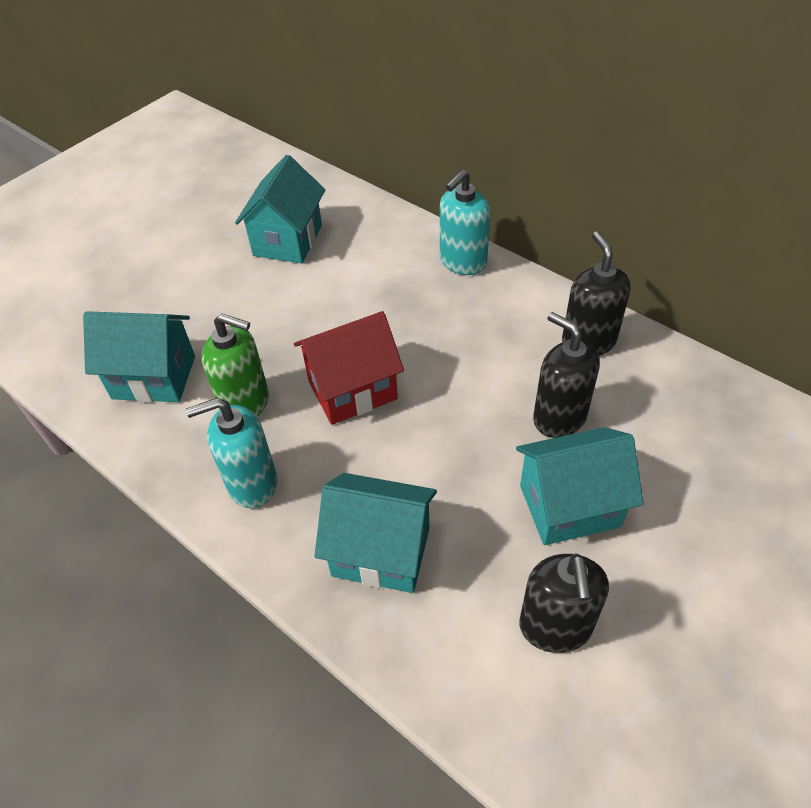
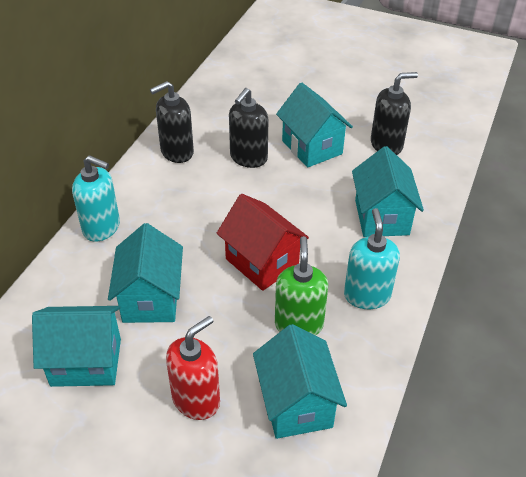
camera: 110 degrees left, 5 degrees down
turquoise soap dispenser [186,398,277,508] -> turquoise soap dispenser turned 150 degrees counterclockwise [344,208,400,309]
none -> turquoise house [108,223,183,323]
none -> red soap dispenser [166,316,220,420]

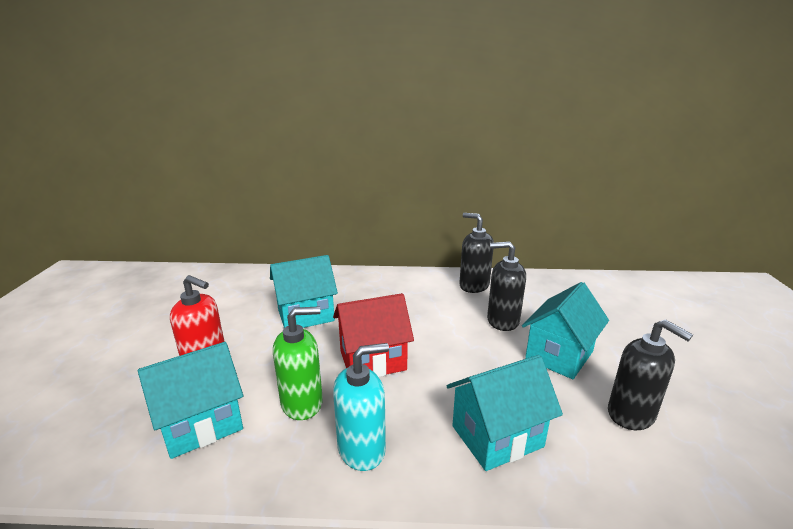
camera: 70 degrees right, 20 degrees down
turquoise house [32,306,121,387] -> none
turquoise soap dispenser [72,155,120,242] -> none
red house [216,194,309,291] -> red house turned 45 degrees clockwise [333,293,414,377]

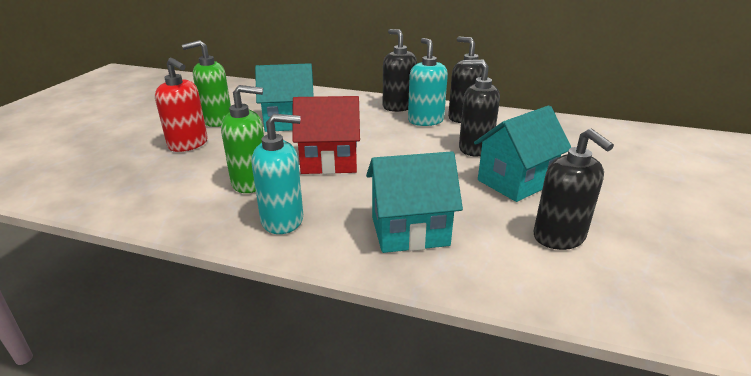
camera: 15 degrees right, 5 degrees up
turquoise house [138,342,243,459] -> none
none -> green soap dispenser [182,40,231,127]
none -> black soap dispenser [383,29,417,112]
none -> turquoise soap dispenser [408,38,448,126]

